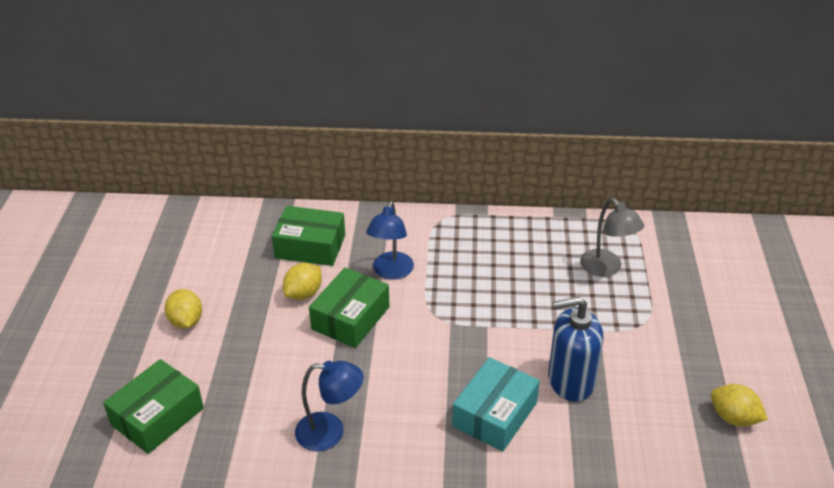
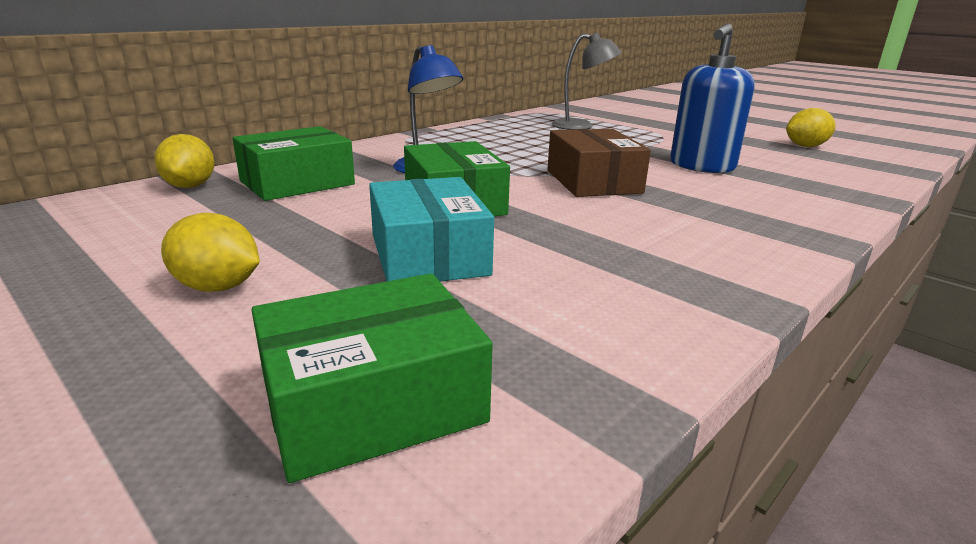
camera: 50 degrees left, 15 degrees down
green box [103,359,204,454] -> green box turned 75 degrees clockwise [252,273,493,483]
yellow lemon [283,263,322,300] -> yellow lemon moved to [154,134,214,188]
blue lamp [295,361,363,451] -> none
turquoise box [452,357,540,452] -> turquoise box moved to [369,177,494,282]
none -> brown box [547,129,651,197]

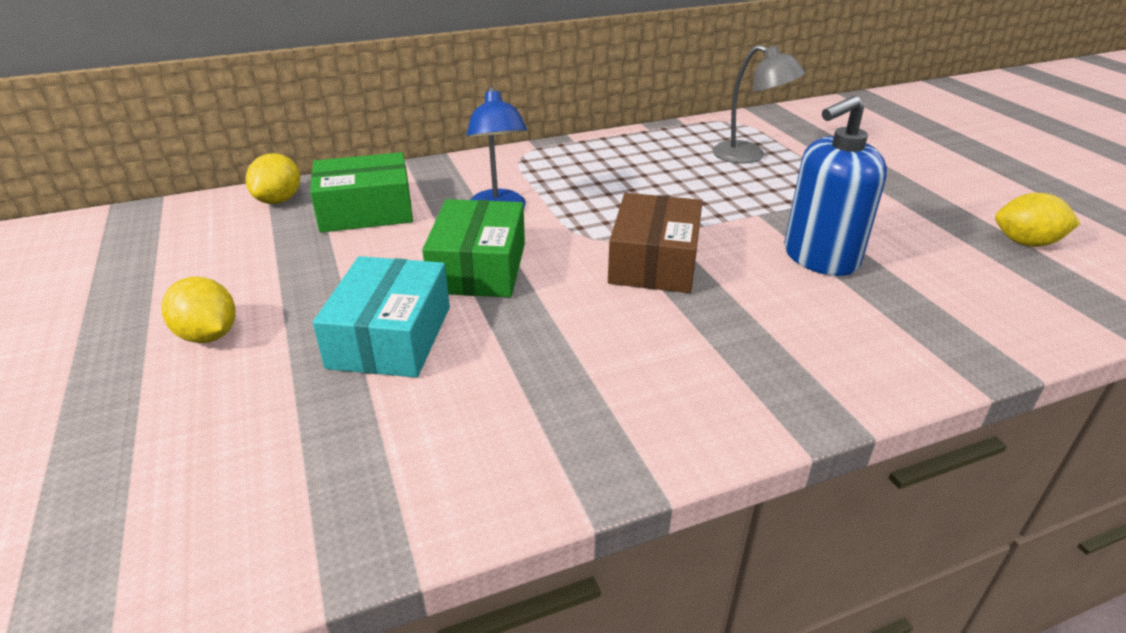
camera: 25 degrees right, 10 degrees up
green box [252,273,493,483] -> none

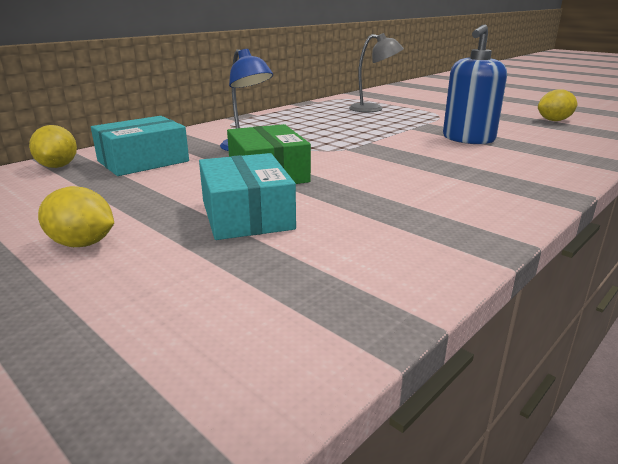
camera: 25 degrees left, 10 degrees down
green box [310,152,413,233] -> turquoise box [91,116,189,176]
brown box [608,193,702,293] -> none

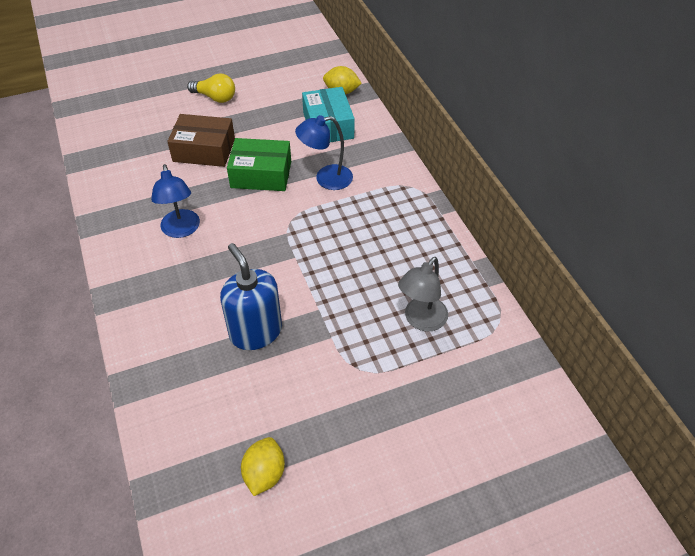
camera: 115 degrees right, 25 degrees up
yellow lemon [38,186,114,247] -> yellow light bulb [187,74,235,103]
turquoise box [199,153,296,240] -> brown box [167,114,235,167]
none -> blue lamp [151,164,200,238]

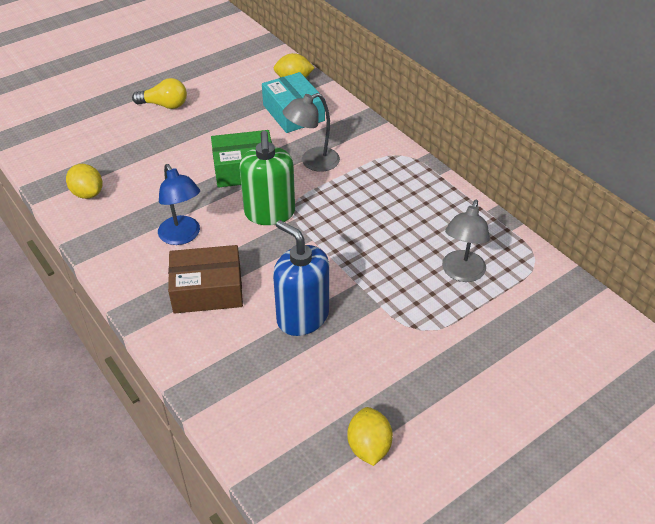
camera: 15 degrees left, 5 degrees down
brown box [167,114,235,167] -> brown box moved to [168,245,243,314]
blue lamp [295,115,353,190] -> grey lamp [283,93,340,172]
none -> yellow lemon [66,164,103,199]
none -> green soap dispenser [239,131,295,225]

